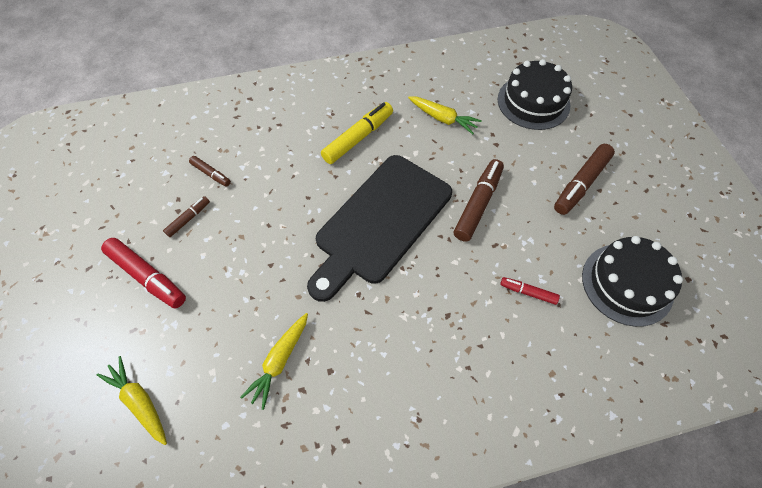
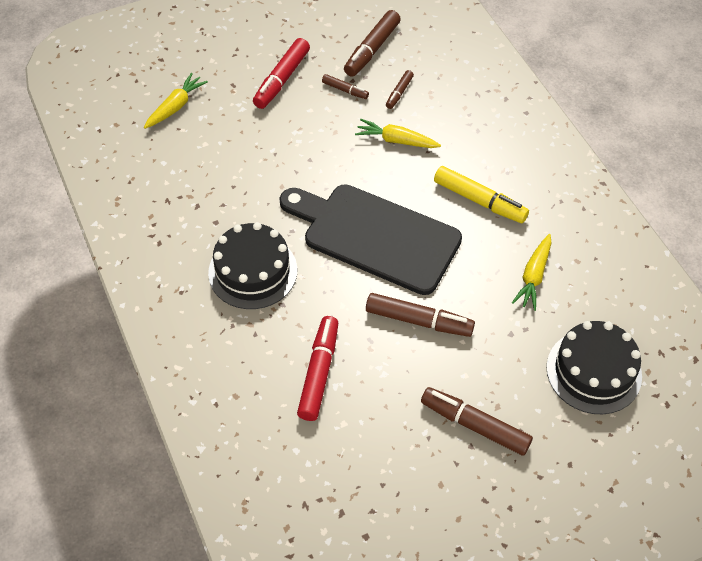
camera: 80 degrees right, 5 degrees down
yellow carrot [240,313,308,410] -> yellow carrot moved to [355,119,441,148]
red marker [500,277,560,305] -> red marker [297,316,338,421], size x1.86
black cake [582,236,683,327] -> black cake moved to [208,222,297,309]
none -> brown marker [344,10,401,77]

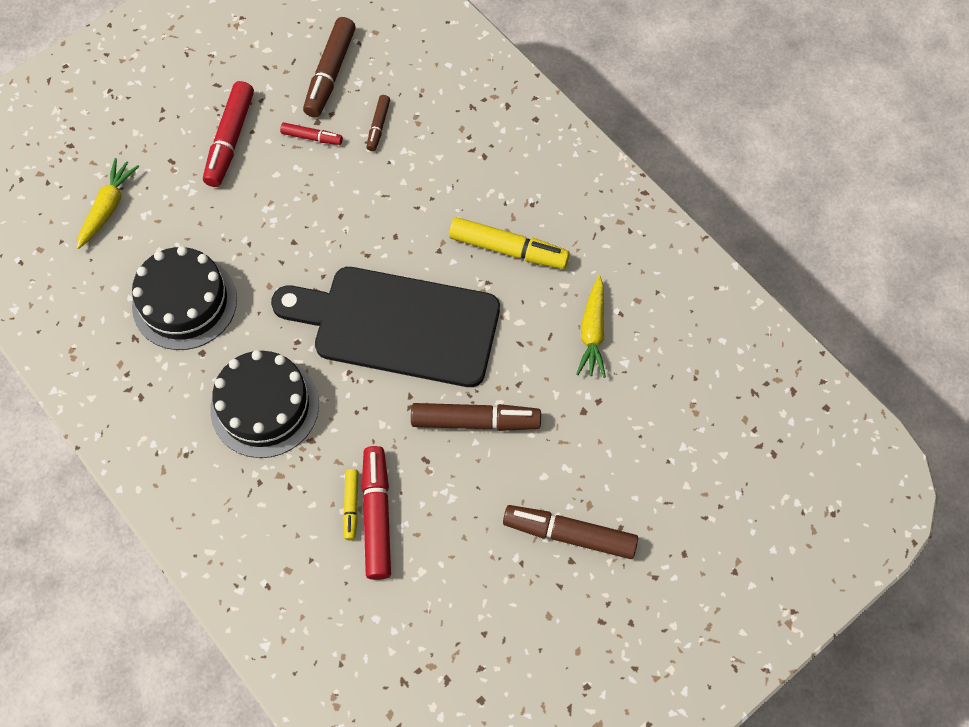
camera: 15 degrees left, 10 degrees up
brown marker [322,74,369,99] -> red marker [280,123,343,145]
yellow carrot [355,119,441,148] -> none
black cake [547,321,642,414] -> black cake moved to [132,246,237,350]
none -> yellow marker [343,469,358,540]

